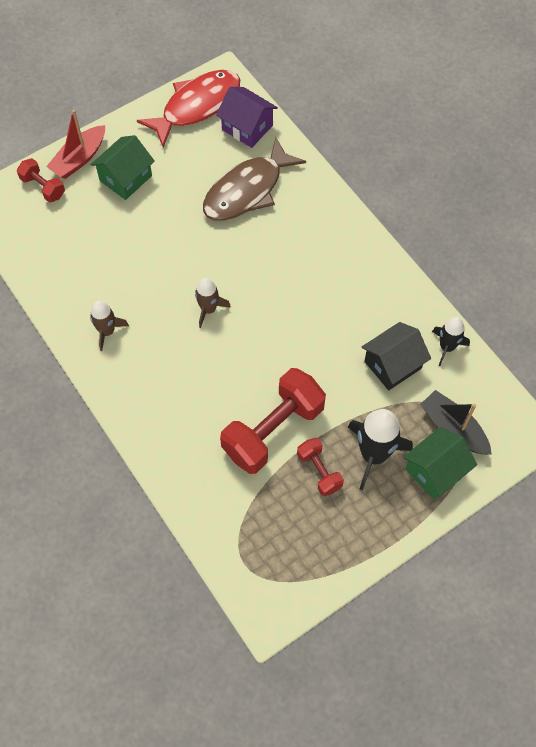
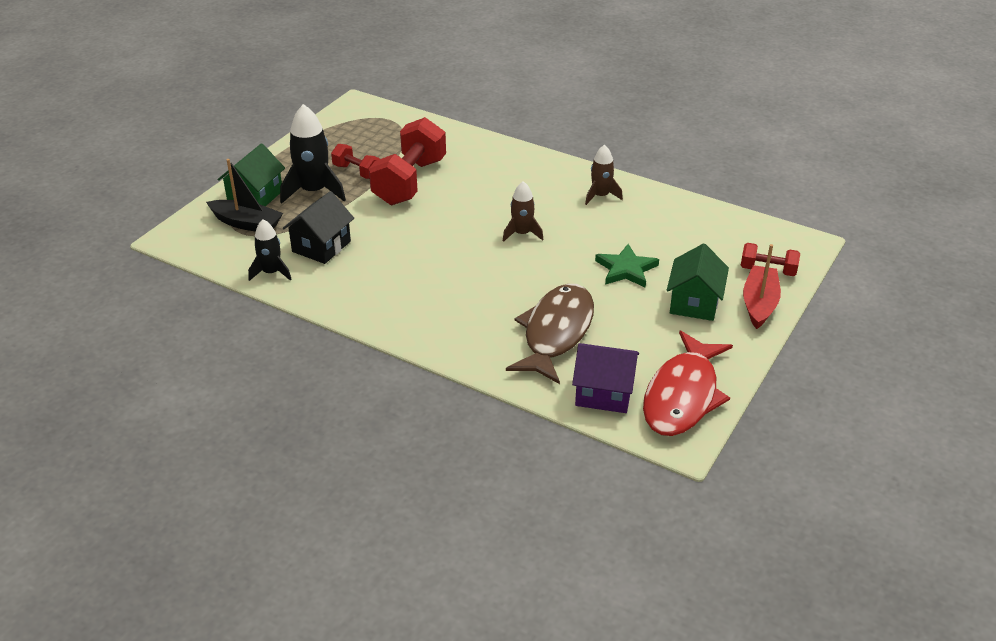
camera: 155 degrees right, 25 degrees down
none -> green star [595,244,659,288]

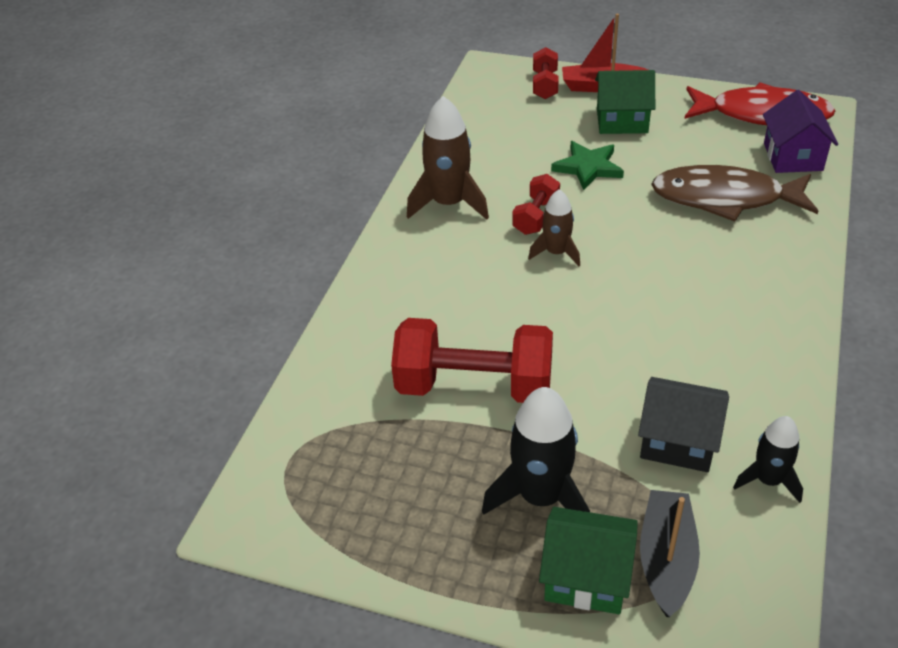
camera: 100 degrees left, 5 degrees up
red dumbbell [331,144,380,179] -> red dumbbell moved to [512,174,560,235]
brown rocket [585,145,623,205] -> brown rocket [407,96,489,220], size x1.66

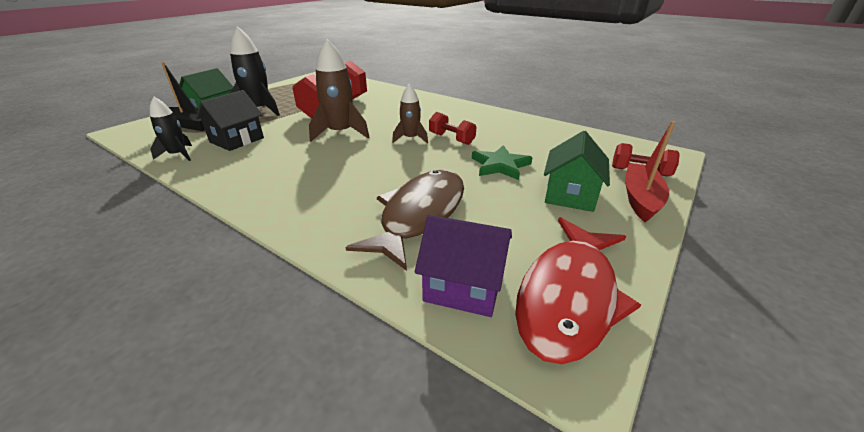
camera: 105 degrees right, 10 degrees down
brown rocket [407,96,489,220] -> brown rocket moved to [309,39,370,142]

